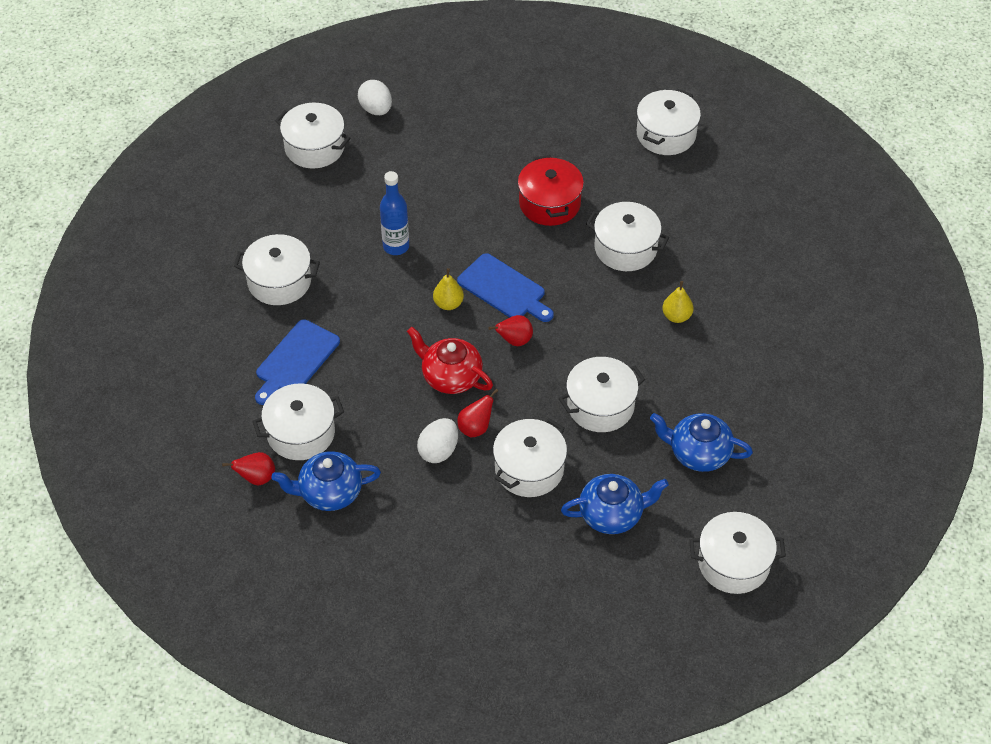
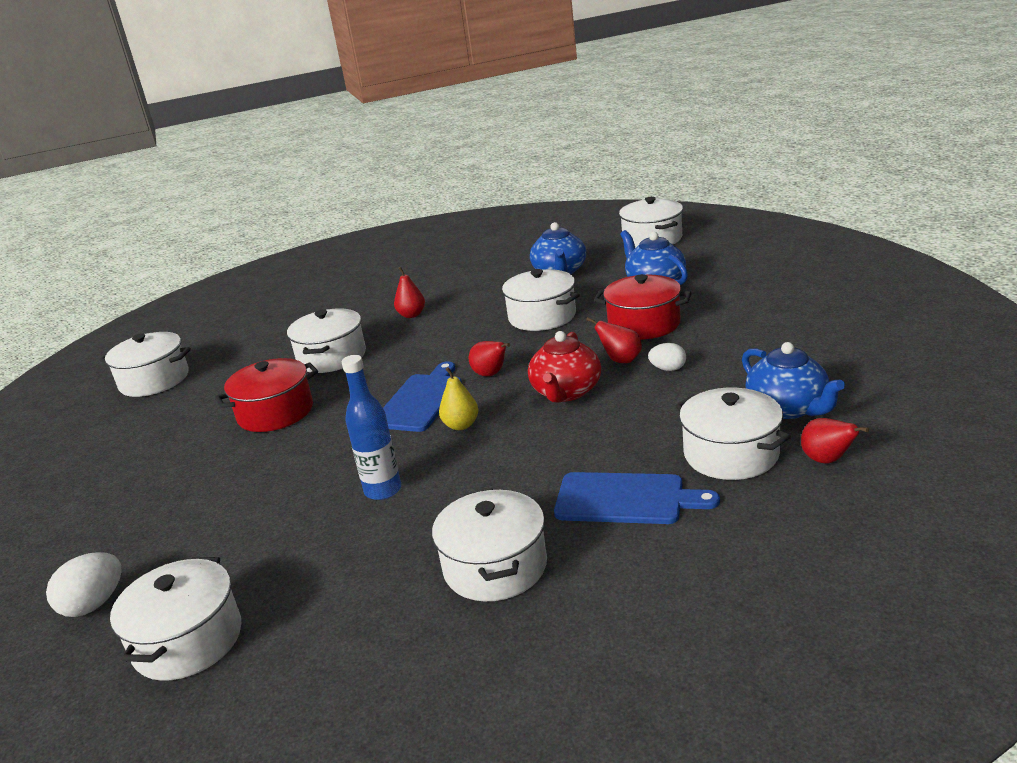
camera: 105 degrees left, 25 degrees down
white egg [417,418,458,463] -> white egg [648,343,686,371], size x0.66
white pot [493,418,567,497] -> red pot [594,274,691,339]
yellow pear [662,281,694,323] -> red pear [394,267,425,318]

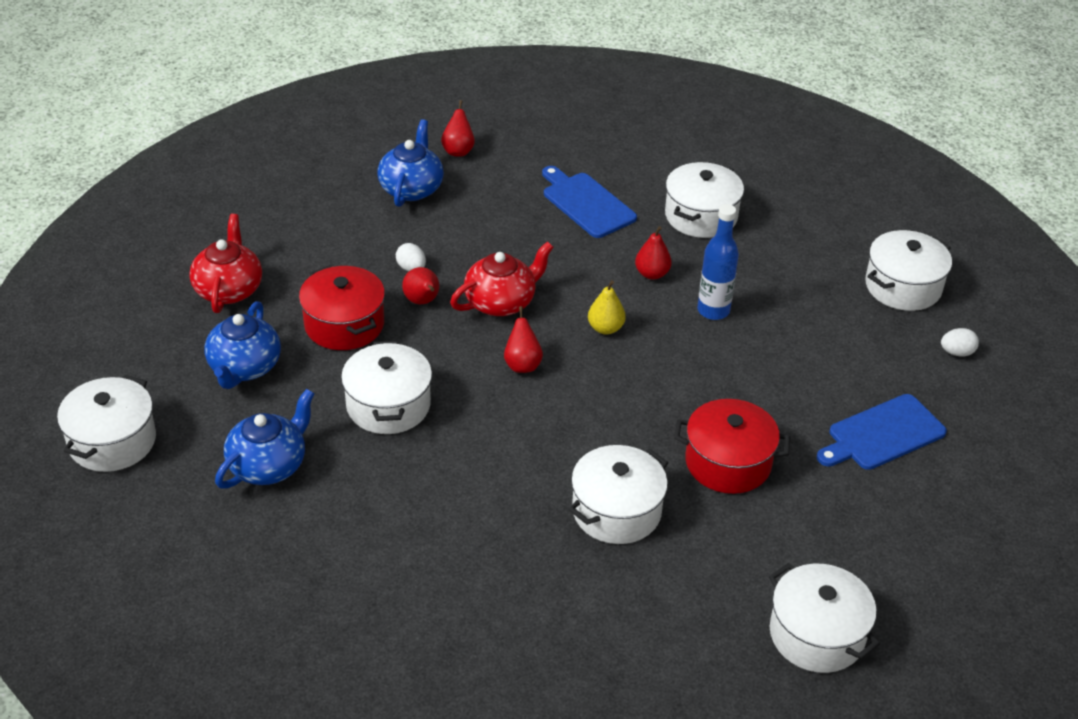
camera: 145 degrees left, 15 degrees up
white egg [46,552,122,617] -> white egg [941,328,979,356], size x0.66
blue cutting board [383,361,462,432] -> blue cutting board moved to [817,394,947,470]
red pear [394,267,425,318] -> red pear moved to [635,226,672,280]
white pot [675,388,791,480] -> none
none -> red teapot [189,214,262,313]

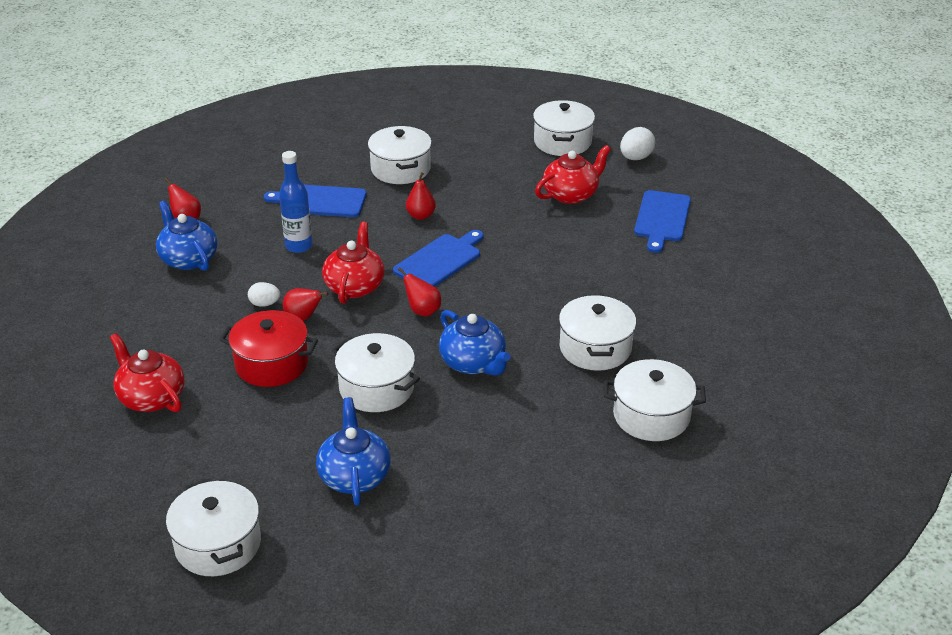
camera: 45 degrees left, 5 degrees down
blue teapot [204,301,281,389] -> blue teapot moved to [439,310,511,376]
yellow pear [588,280,626,334] -> blue cutting board [393,230,484,287]
red pot [674,399,790,494] -> none
blue bottle [697,204,739,320] -> blue bottle moved to [279,151,313,253]
white pot [769,563,880,673] -> white pot moved to [604,359,706,441]
white egg [941,328,979,356] -> white egg [620,127,655,160], size x1.52
none -> red teapot [535,145,611,204]

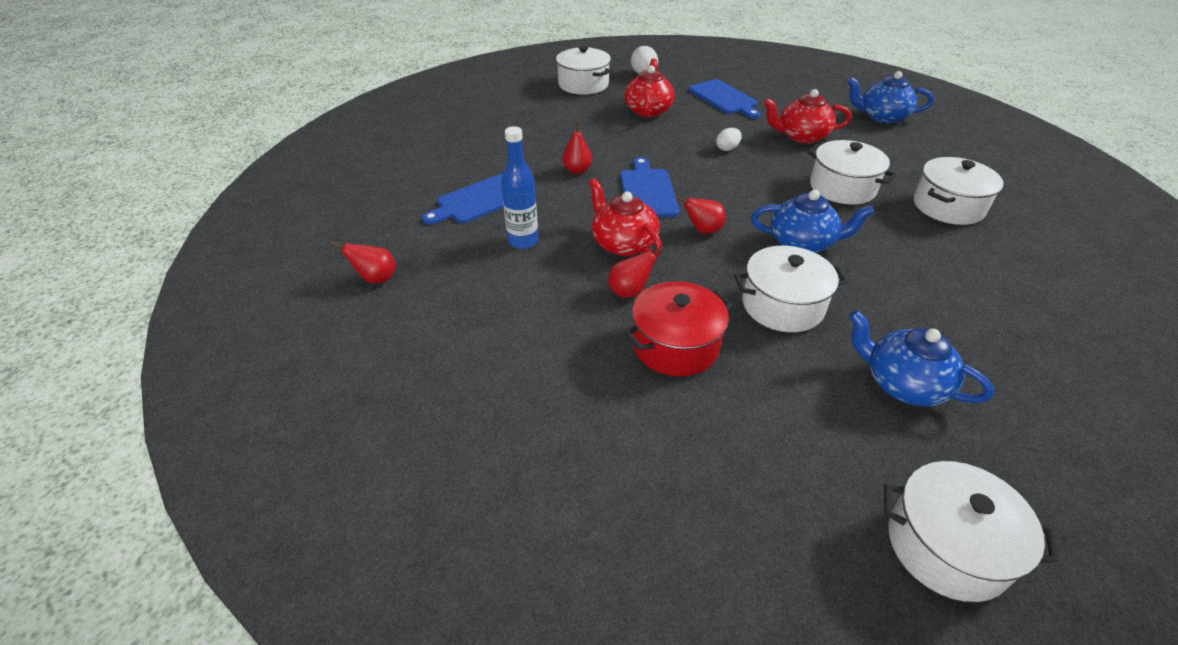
camera: 45 degrees left, 5 degrees up
red teapot [110,333,184,412] -> red teapot moved to [763,89,851,144]
blue teapot [156,200,217,271] -> blue teapot moved to [847,71,934,124]
white egg [248,282,280,307] -> white egg moved to [716,128,742,151]
white pot [368,126,432,184] -> none

